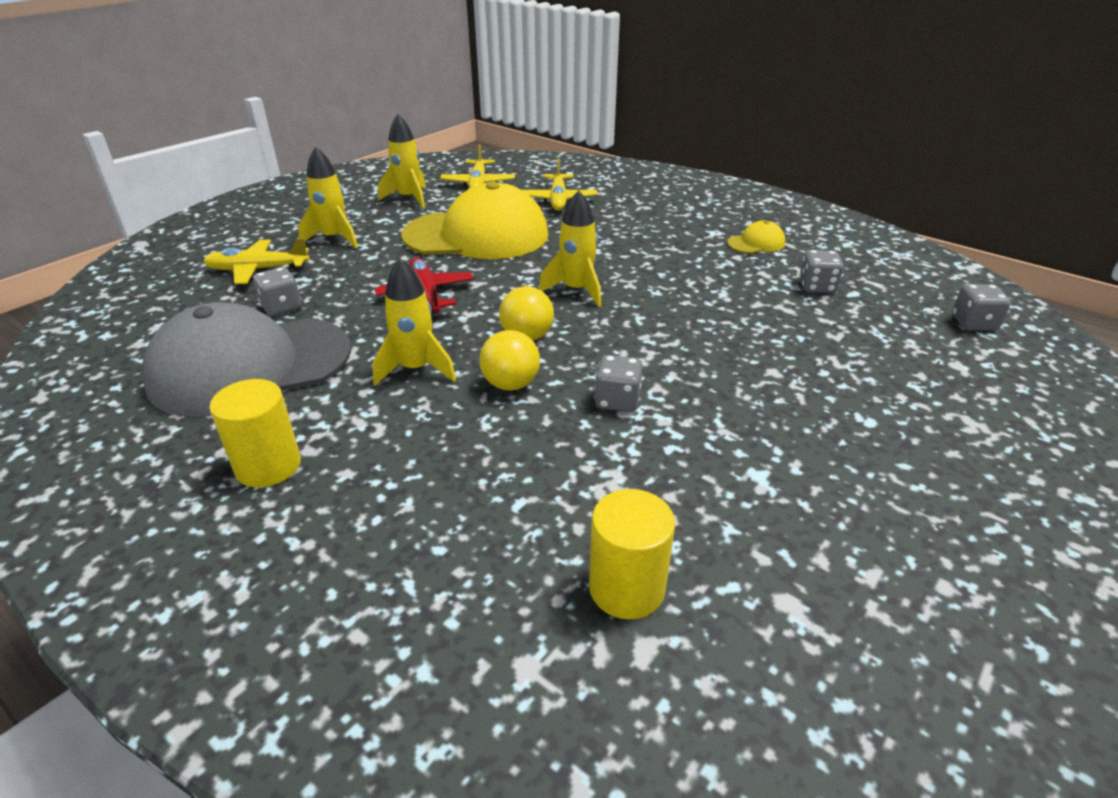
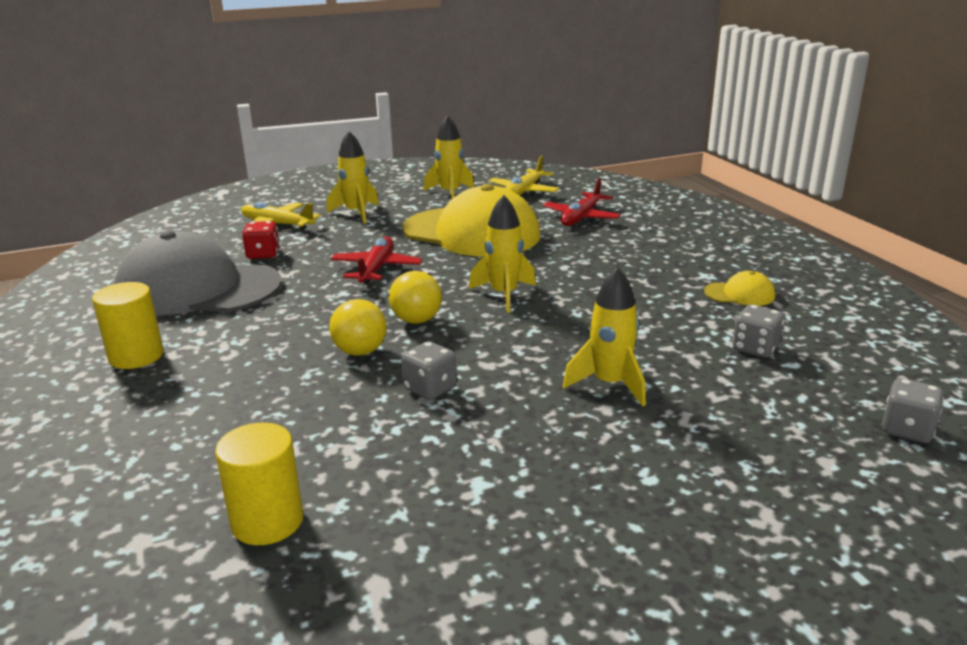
camera: 30 degrees right, 10 degrees down
grey dice [253,267,301,316] -> red dice [242,221,280,259]
yellow rocket [372,258,456,385] -> yellow rocket moved to [563,267,646,407]
yellow plane [522,158,597,211] -> red plane [543,178,621,226]

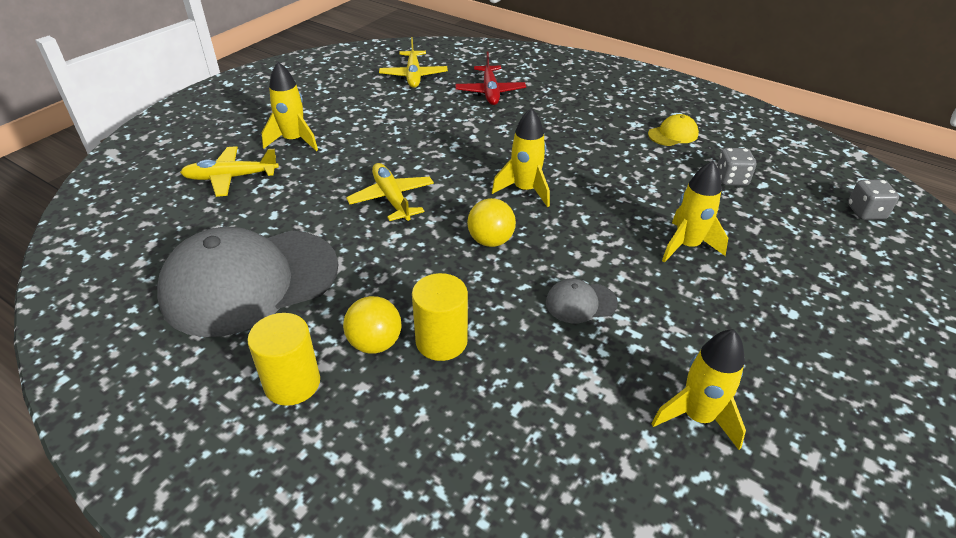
camera: 35 degrees left, 15 degrees up
yellow cylinder [215,422,303,545] -> yellow cylinder moved to [412,273,468,361]
red dice [242,221,280,259] -> none
yellow ball [329,299,387,356] -> yellow ball moved to [343,296,401,354]
red plane [331,237,423,285] -> yellow plane [346,163,434,221]
grey dice [401,341,457,400] -> grey cap [546,279,618,323]
yellow cap [402,184,540,257] -> none
yellow rocket [424,115,474,199] -> yellow rocket moved to [651,329,746,450]

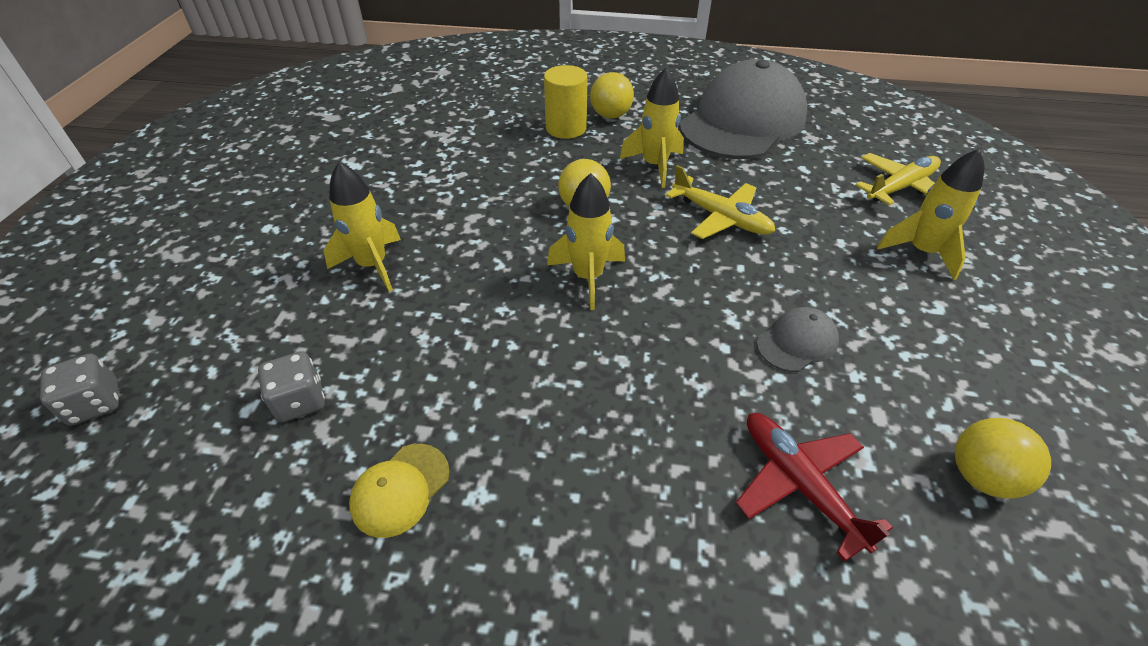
camera: 155 degrees right, 5 degrees up
yellow cylinder [247,313,320,406] -> none
yellow plane [379,37,448,88] -> yellow ball [955,418,1051,498]
grey cap [546,279,618,323] -> grey cap moved to [757,307,839,372]
yellow rocket [651,329,746,450] -> yellow rocket moved to [620,67,684,188]

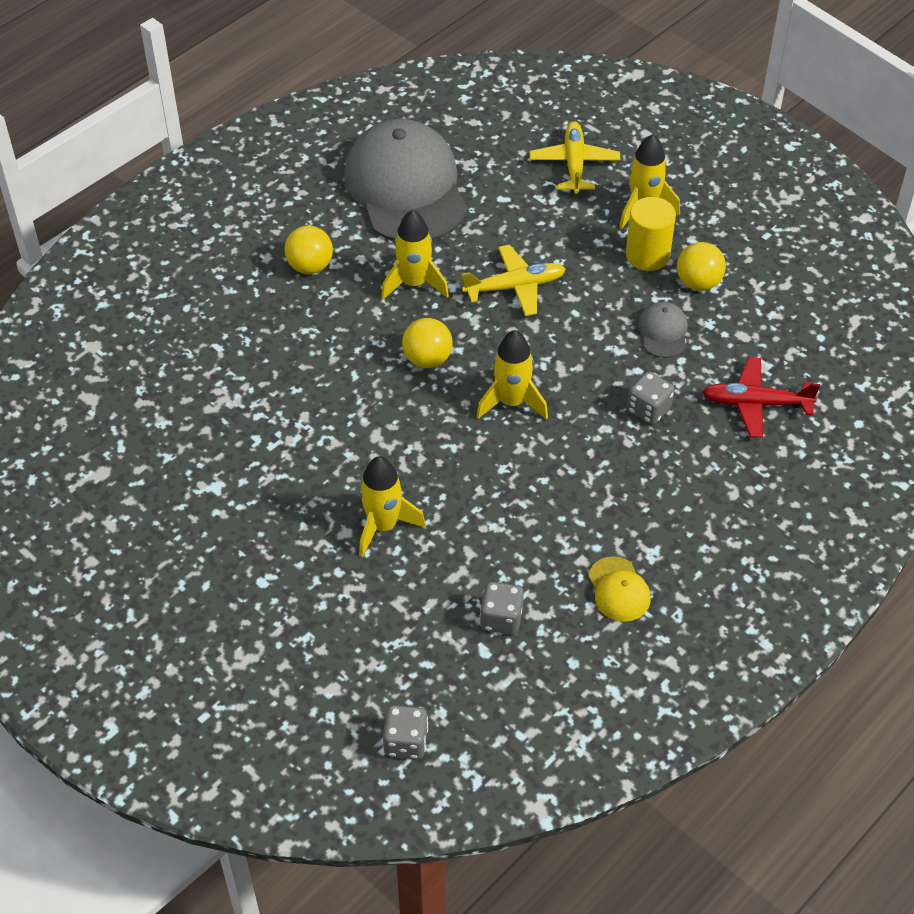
camera: 55 degrees left, 5 degrees up
yellow cylinder [544,65,588,139] -> yellow cylinder moved to [626,197,676,271]
yellow ball [955,418,1051,498] -> yellow ball moved to [677,242,726,291]
none -> grey dice [627,372,674,425]

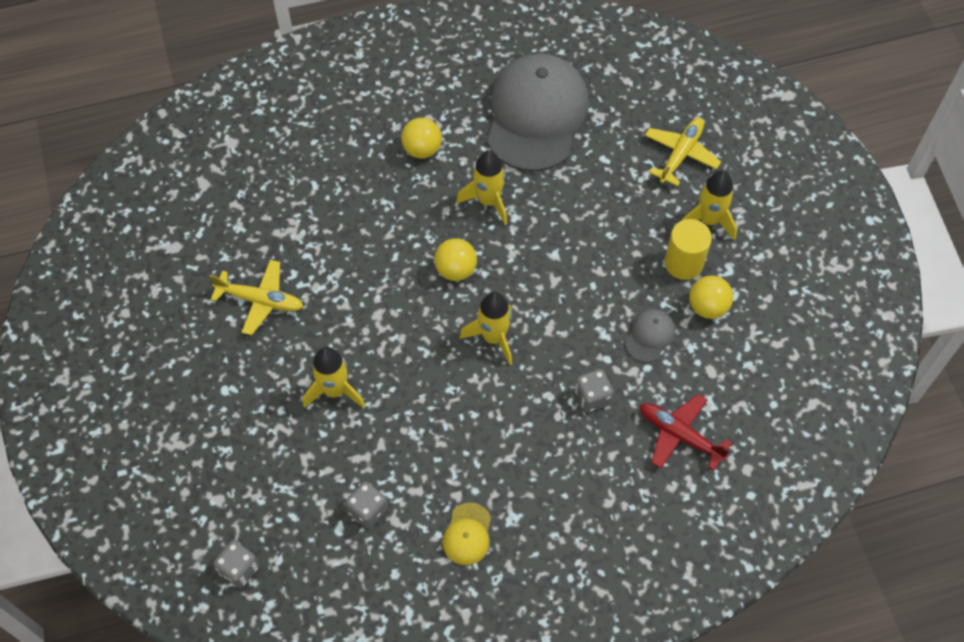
camera: 30 degrees right, 10 degrees up
yellow plane [461,245,566,316] -> yellow plane moved to [209,260,304,335]

